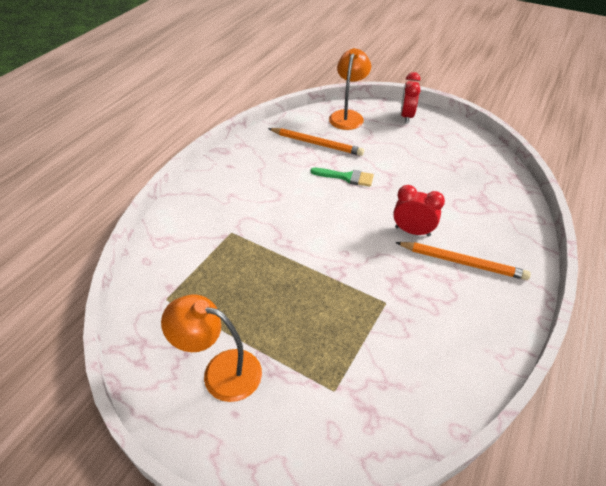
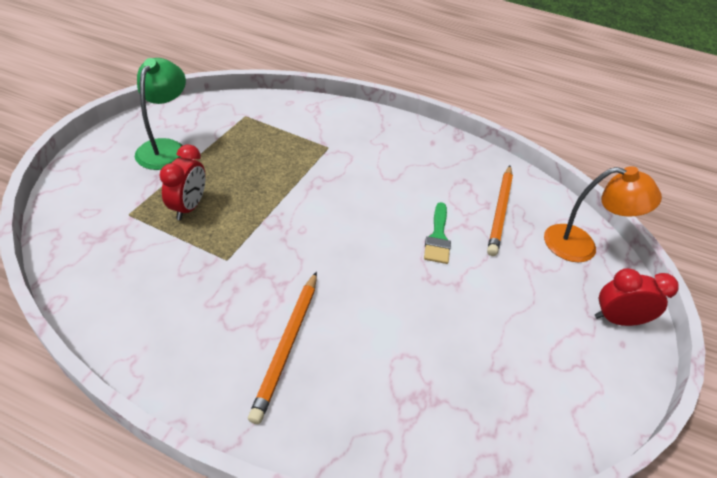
camera: 80 degrees right, 0 degrees up
orange lamp [161,295,262,402] -> green lamp [135,58,186,170]
red clock [393,185,445,237] -> red clock moved to [159,145,206,220]

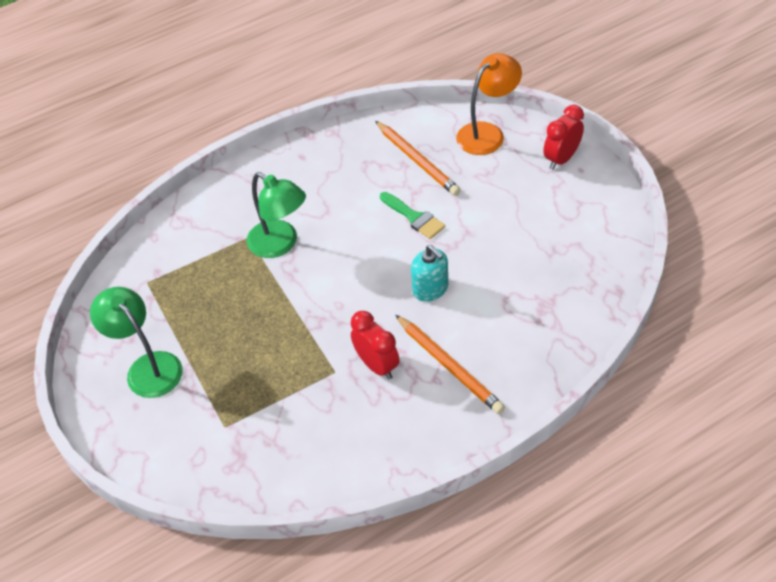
camera: 45 degrees left, 5 degrees up
red clock [159,145,206,220] -> red clock moved to [351,311,400,379]
none -> green lamp [247,172,306,258]
none -> turquoise soap dispenser [411,245,448,302]

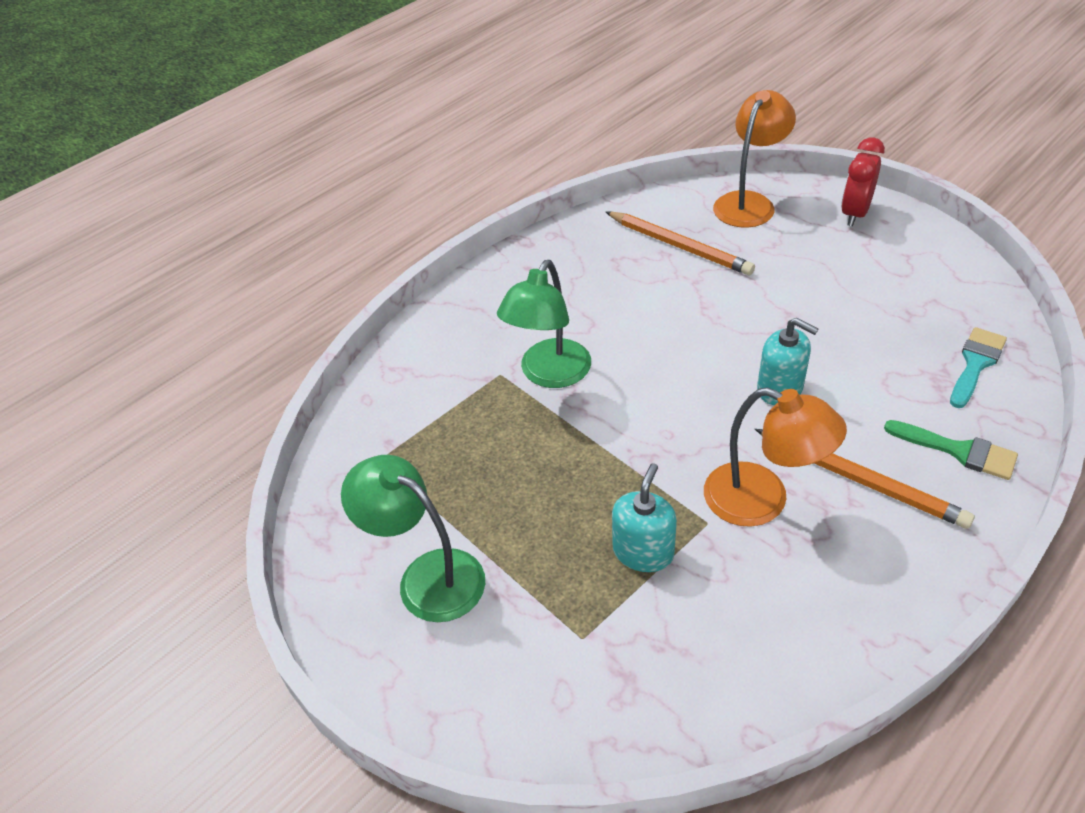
camera: 15 degrees left, 5 degrees down
green lamp [247,172,306,258] -> green lamp turned 90 degrees clockwise [497,260,591,388]
red clock [351,311,400,379] -> orange lamp [704,387,847,527]
green brush [380,192,445,239] -> green brush moved to [884,420,1018,480]
none -> turquoise soap dispenser [612,463,677,572]
none -> turquoise brush [950,327,1007,408]

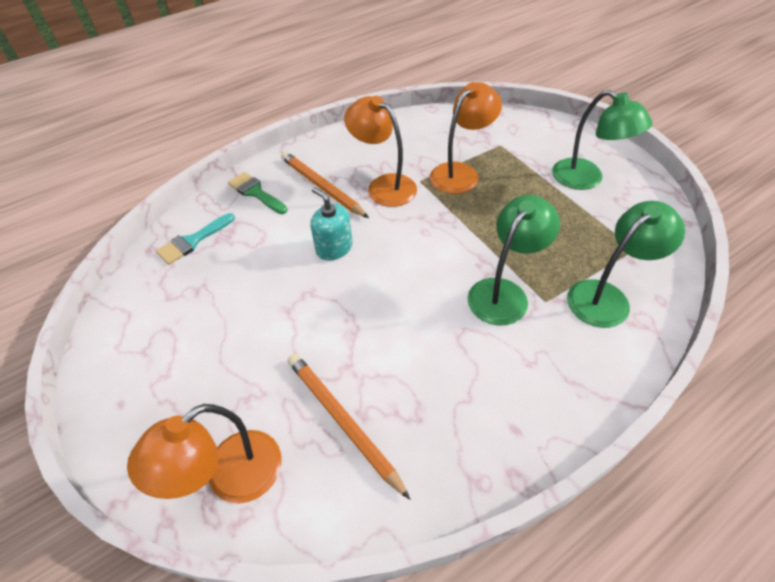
camera: 170 degrees left, 5 degrees up
turquoise soap dispenser [612,463,677,572] -> orange lamp [430,82,502,194]
red clock [841,137,885,226] -> none
none -> green lamp [567,201,685,328]

